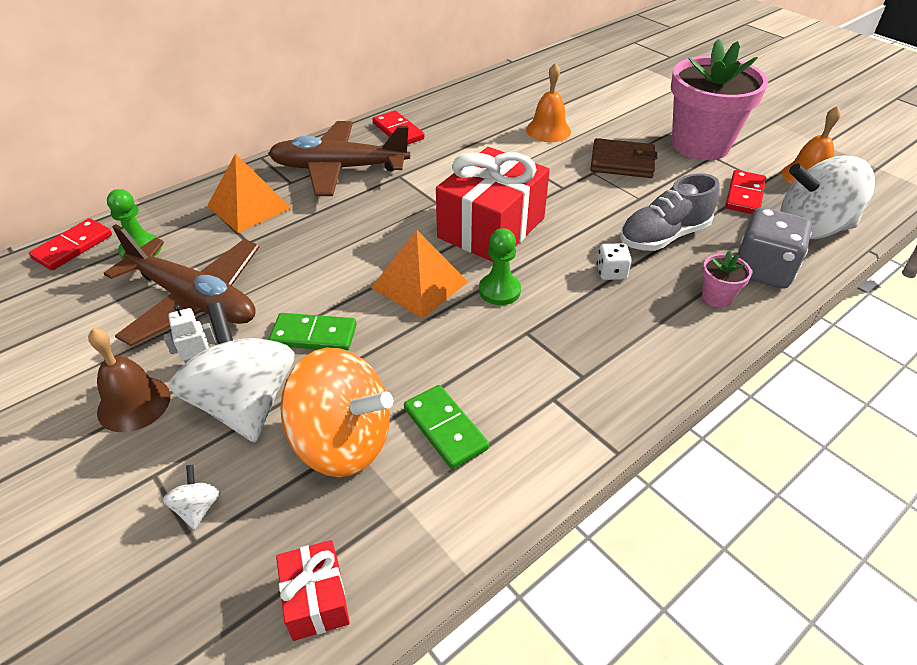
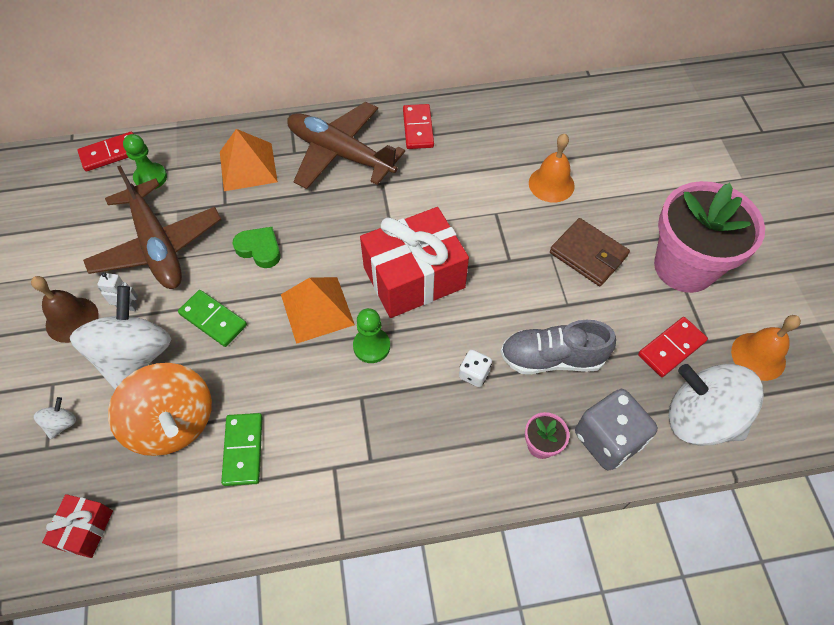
camera: 30 degrees right, 15 degrees up
none -> green heart [233,227,281,268]

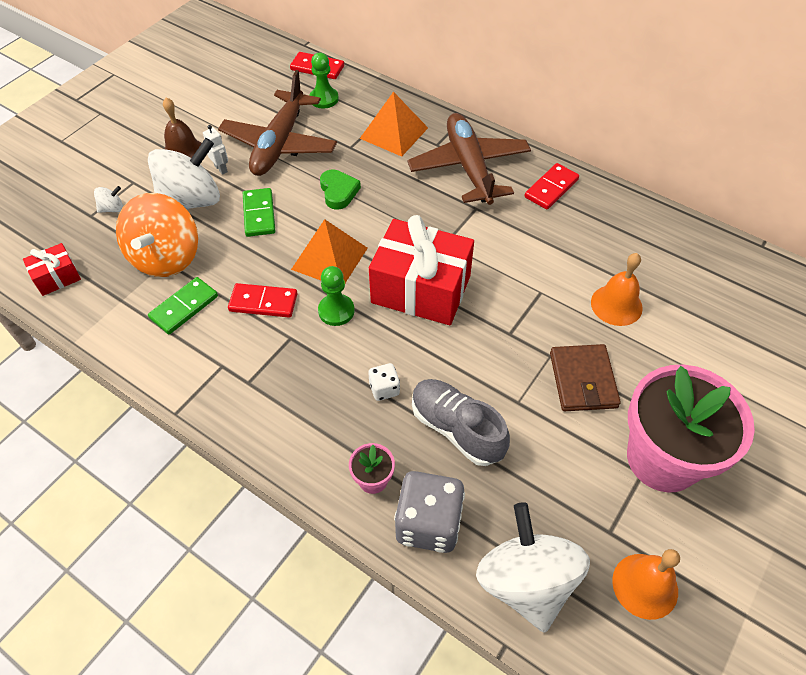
camera: 45 degrees right, 5 degrees down
red domino [638,317,708,377] -> red domino moved to [228,283,297,318]

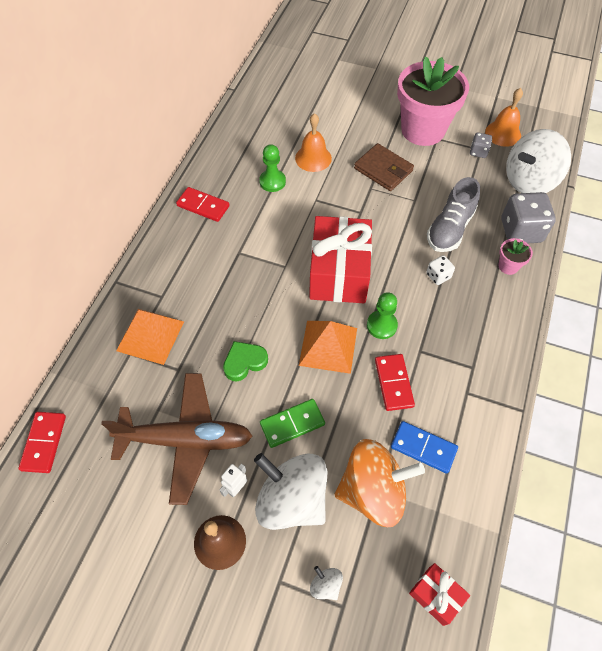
camera: 105 degrees left, 5 degrees up
green domino [148,277,218,334] -> blue domino [391,421,458,474]
green pawn [309,53,339,108] -> green pawn moved to [259,144,286,192]
brown plane [407,113,531,205] -> none
brown wallet [550,344,621,411] -> brown wallet turned 60 degrees clockwise [354,143,414,191]
none -> grey dice [470,133,492,158]

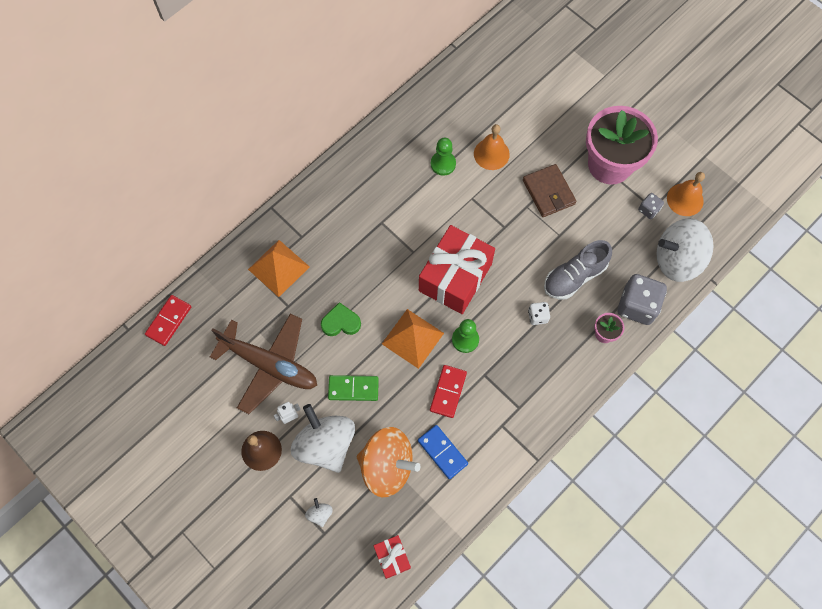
camera: 25 degrees right, 10 degrees up
red domino [176,187,230,222] -> none

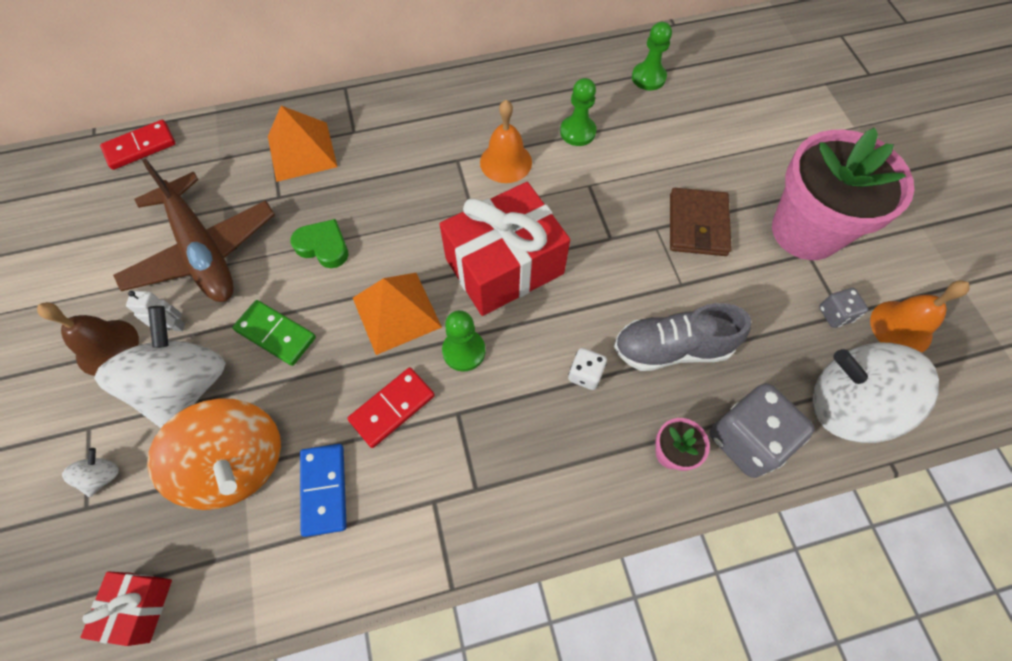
camera: 30 degrees right, 5 degrees down
orange bell [474,124,510,170] -> orange bell moved to [480,100,532,183]
none -> green pawn [632,22,672,90]

